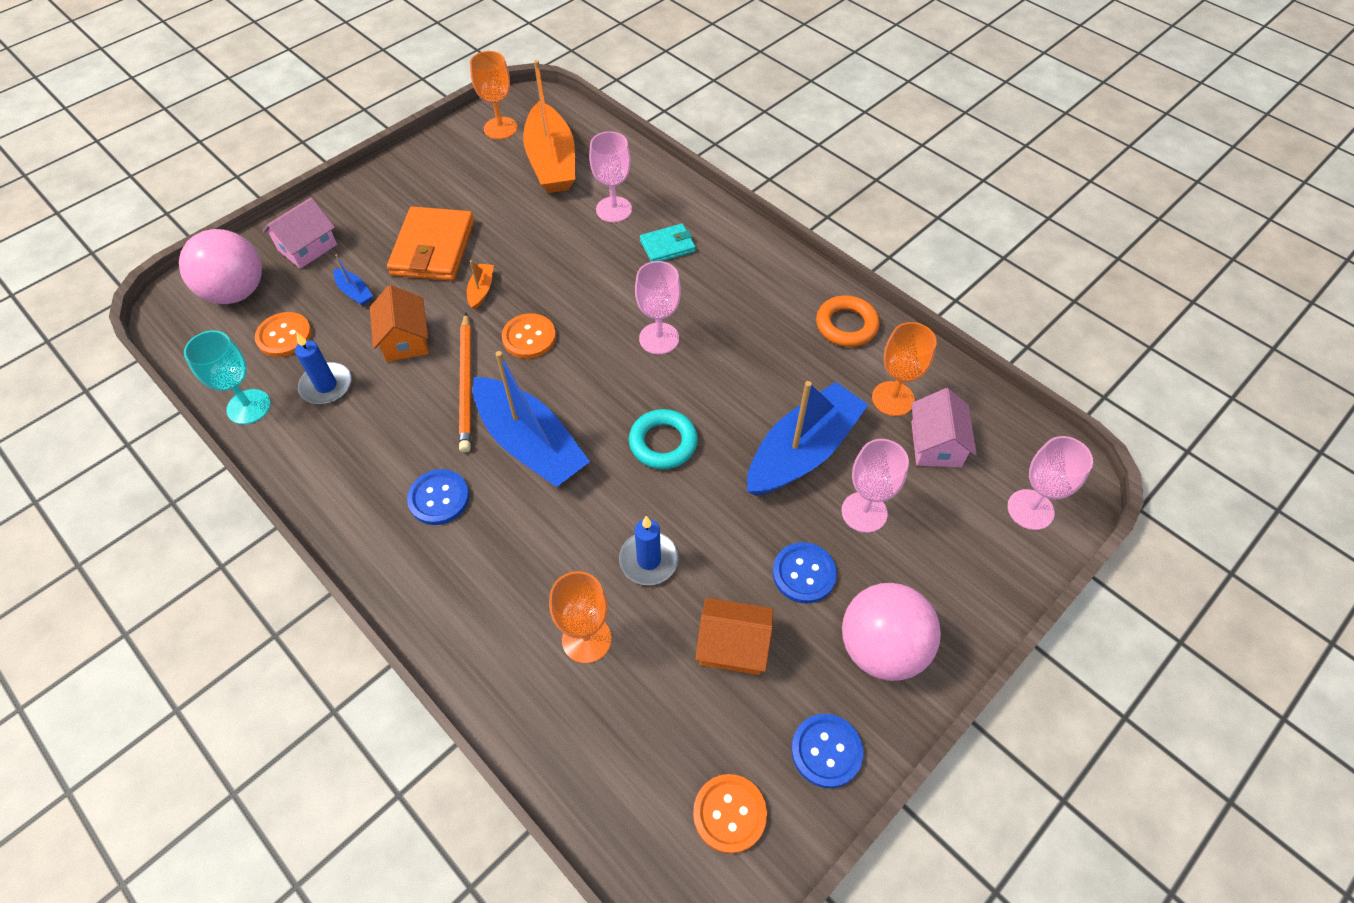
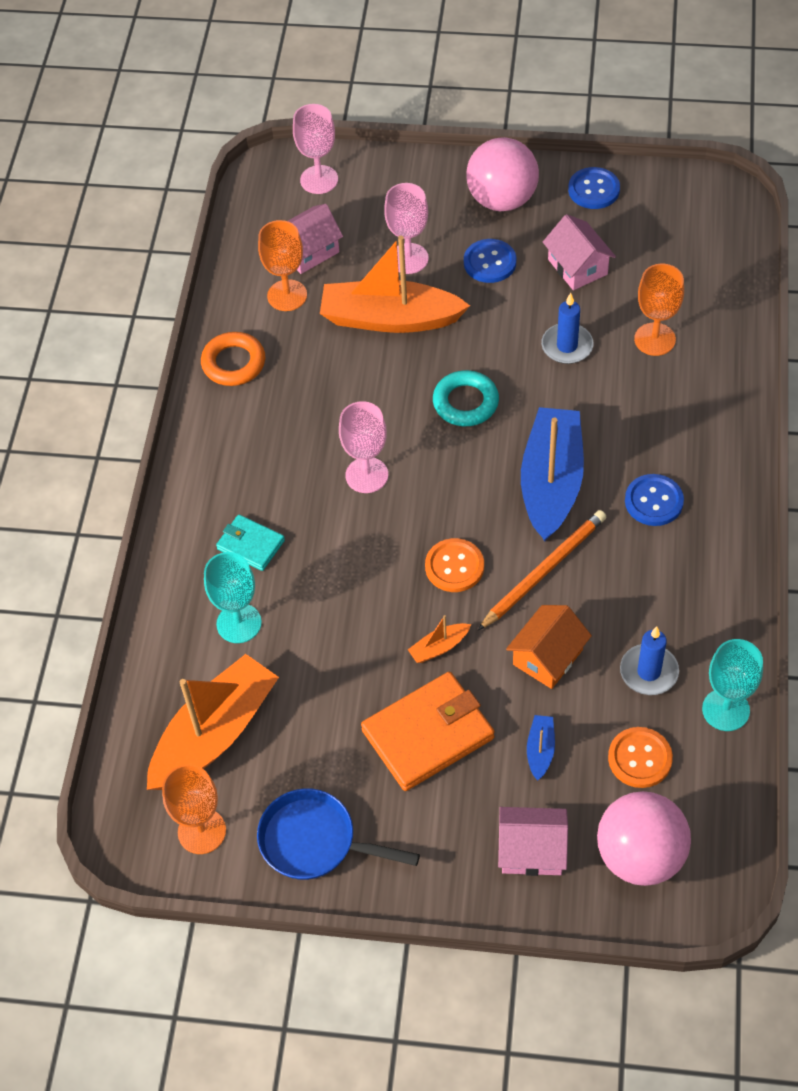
camera: 125 degrees left, 0 degrees up
pink goblet [589,131,632,222] -> turquoise goblet [204,552,262,643]
orange button [693,774,767,854] -> none
orange house [695,598,773,675] -> pink house [543,214,616,290]
blue boat [747,381,868,496] -> orange boat [320,236,470,333]
none -> blue pan [257,789,420,880]

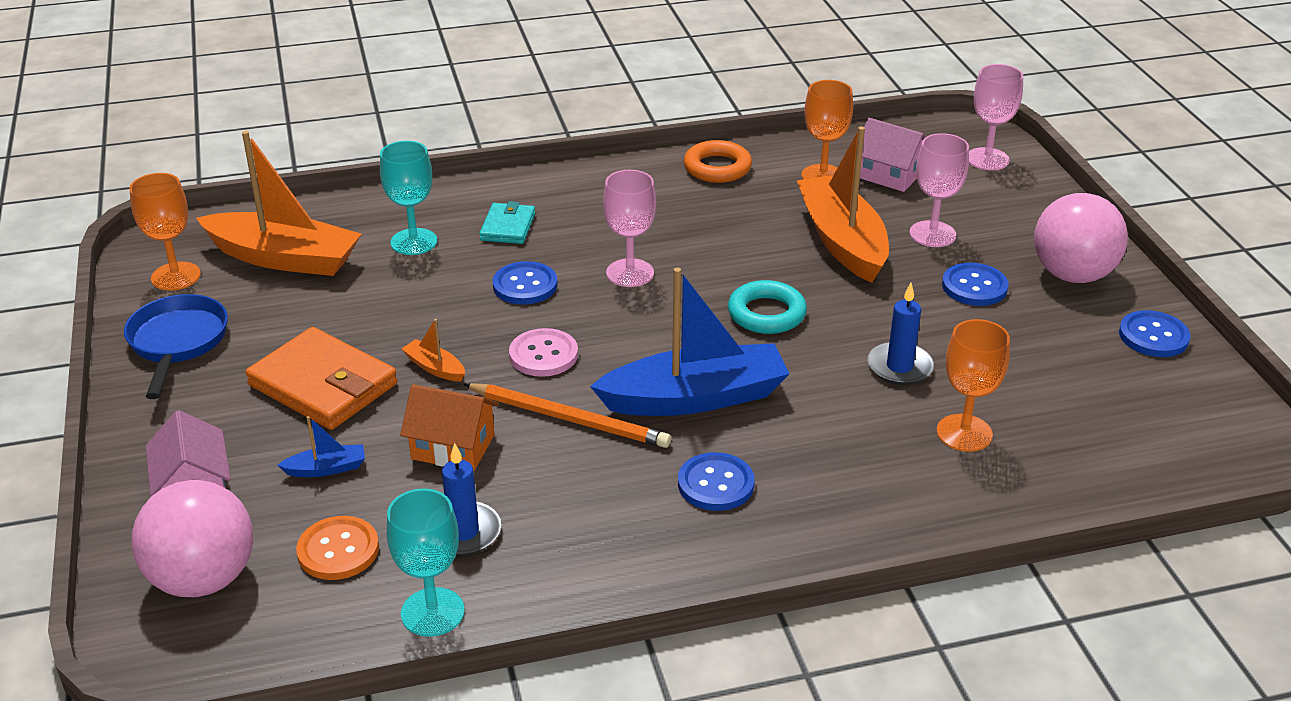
camera: 65 degrees right, 20 degrees down
orange button [425,538,484,592] -> pink button [509,328,578,377]
pink house [543,214,616,290] -> none
none -> blue button [493,261,558,305]

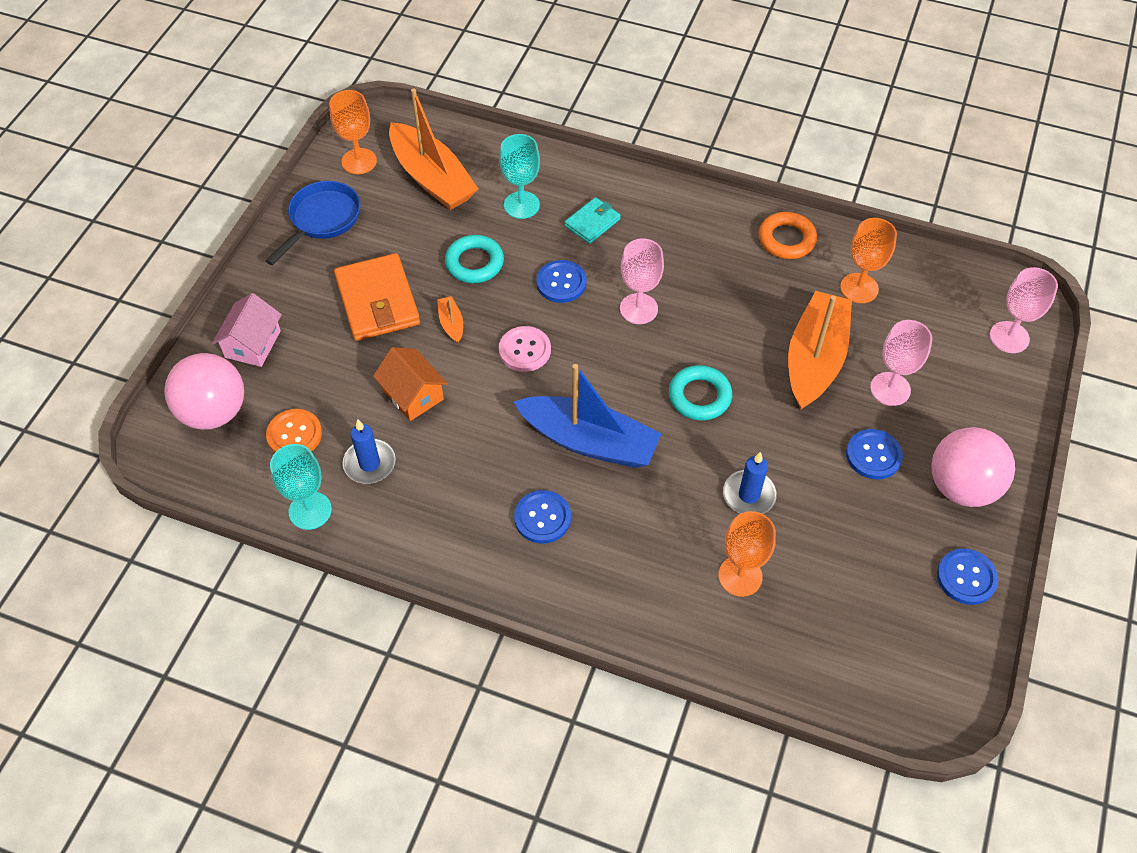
camera: 35 degrees right, 20 degrees up
blue boat [277,416,365,477] -> none
orange pencil [463,383,671,448] -> none
pink house [860,118,925,192] -> none
none -> turquoise ring [445,235,504,283]

